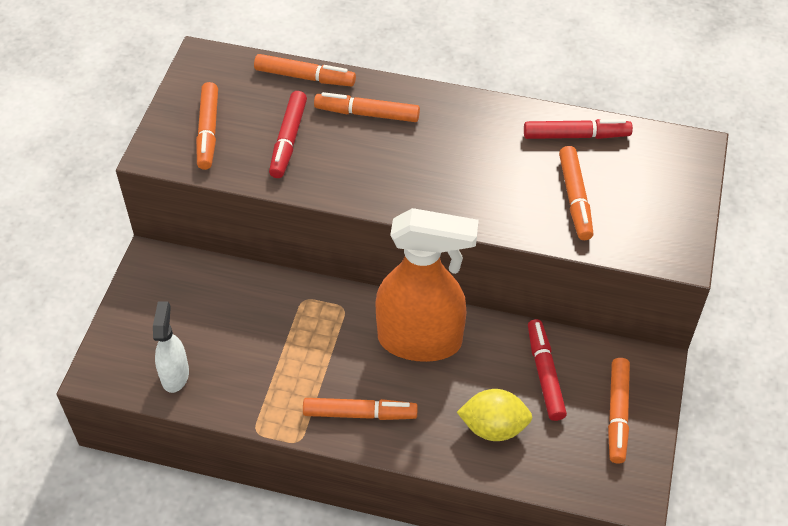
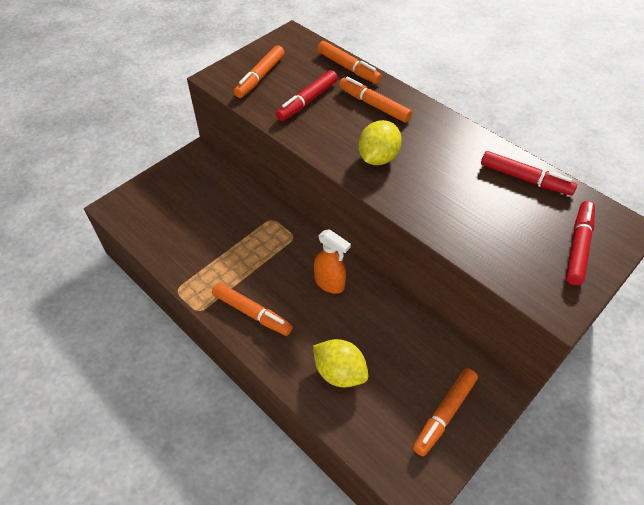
camera: 30 degrees right, 0 degrees up
white spray bottle [153,301,189,393] -> none
orange spray bottle [375,208,479,362] -> orange spray bottle [314,229,351,294], size x0.50
red marker [528,319,567,421] -> red marker moved to [566,201,595,285]
orange marker [559,146,593,240] -> none
none -> yellow lemon [358,120,402,165]

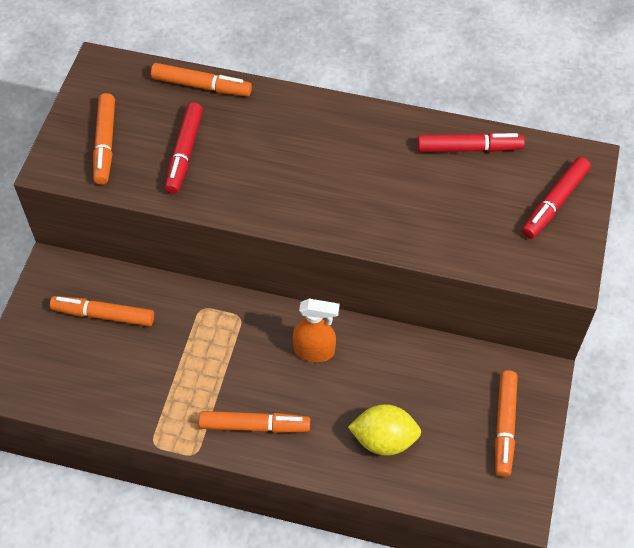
camera: 30 degrees left, 5 degrees up
orange marker [339,77,412,122] -> orange marker moved to [50,296,154,326]
yellow lemon [358,120,402,165] -> none
red marker [566,201,595,285] -> red marker turned 135 degrees counterclockwise [522,157,591,239]

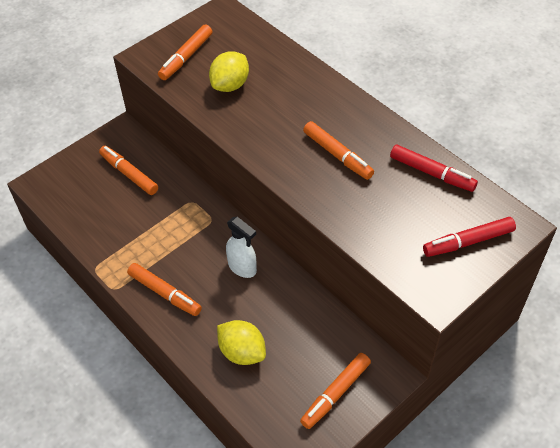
camera: 35 degrees right, 5 degrees down
orange marker [151,63,252,96] -> orange marker moved to [303,121,374,180]
red marker [165,102,203,194] -> yellow lemon [209,51,249,92]
orange spray bottle [293,299,339,362] -> white spray bottle [226,217,257,278]

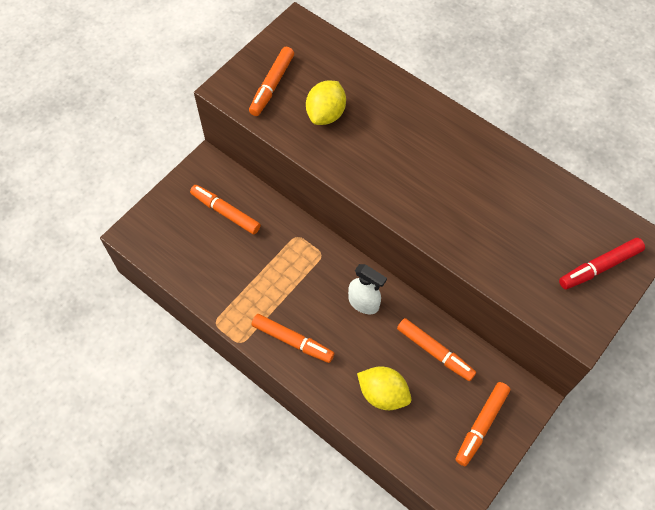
camera: 10 degrees left, 10 degrees up
orange marker [303,121,374,180] -> orange marker moved to [397,318,476,381]
red marker [390,145,478,192] -> none

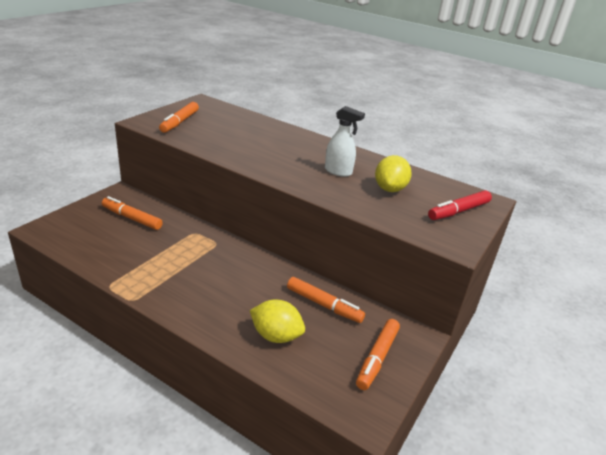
camera: 10 degrees left, 30 degrees down
orange marker [251,314,334,363] -> none
yellow lemon [306,81,346,125] -> yellow lemon moved to [375,155,412,192]
white spray bottle [348,264,387,314] -> white spray bottle moved to [325,106,365,177]

